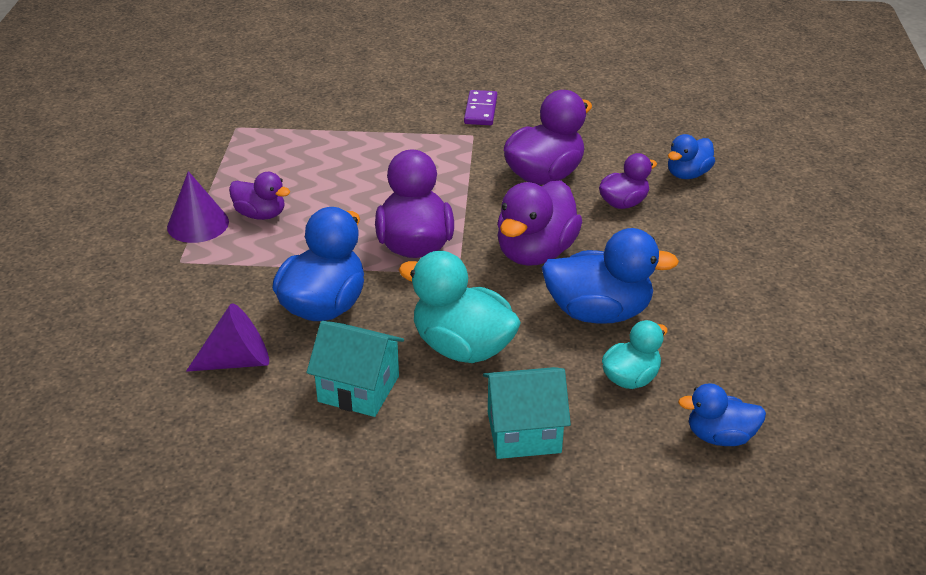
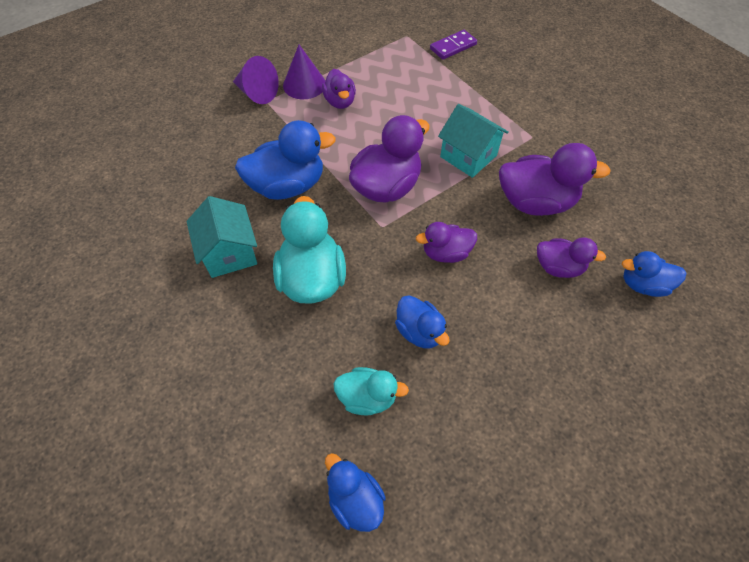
camera: 50 degrees right, 20 degrees up
purple cone [186,303,269,372] -> purple cone moved to [233,56,279,104]
purple domino [464,90,497,125] -> purple domino moved to [430,30,477,60]
turquoise house [483,367,571,459] -> turquoise house moved to [438,104,509,178]
purple duck [497,180,582,266] -> purple duck [416,222,477,263], size x0.59
blue duck [542,228,679,324] -> blue duck [395,295,450,348], size x0.59

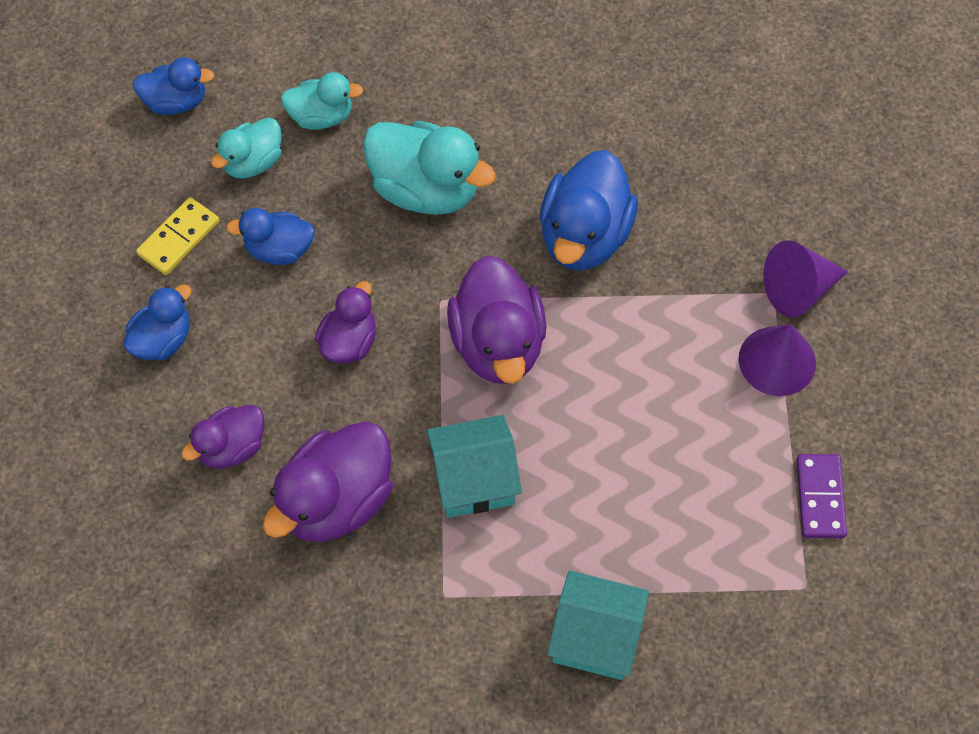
camera: 125 degrees right, 5 degrees up
turquoise house [187,196,257,278] -> turquoise house moved to [547,570,649,680]
purple duck [322,69,356,109] -> none
purple domino [430,30,477,60] -> purple domino moved to [797,454,847,538]
blue duck [622,251,686,297] -> blue duck moved to [124,284,192,360]
none -> yellow domino [136,197,219,275]
none -> turquoise duck [281,72,363,130]

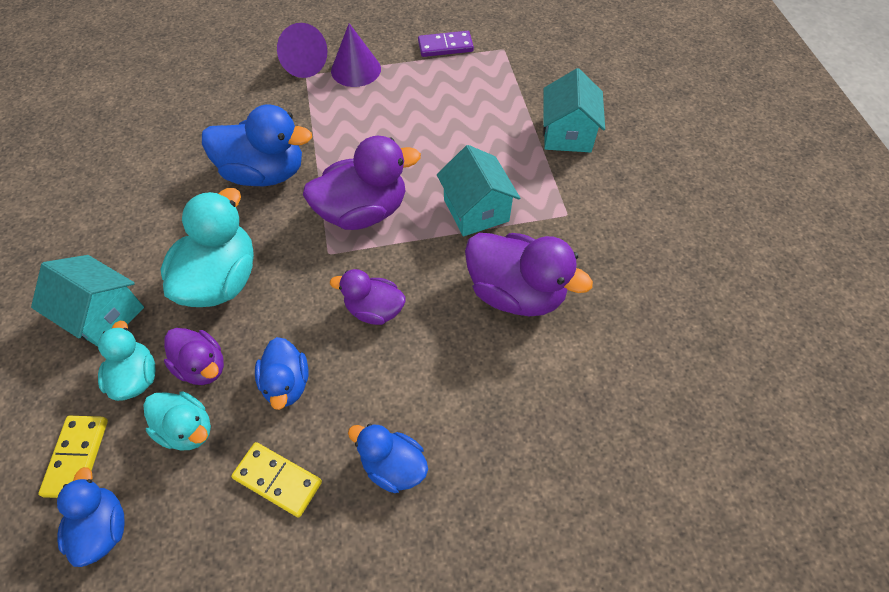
camera: 100 degrees left, 5 degrees down
purple duck [181,405,264,469] -> purple duck moved to [164,328,224,385]
none -> turquoise house [31,255,144,347]
none -> yellow domino [38,416,108,498]

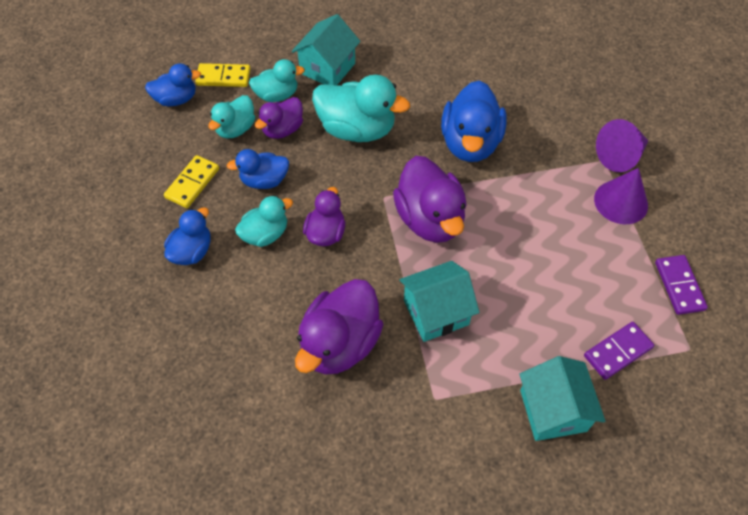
camera: 90 degrees right, 0 degrees up
turquoise house [543,68,605,152] -> turquoise house turned 75 degrees clockwise [519,356,605,441]
none -> turquoise duck [235,196,293,247]
none -> purple domino [584,322,654,380]

